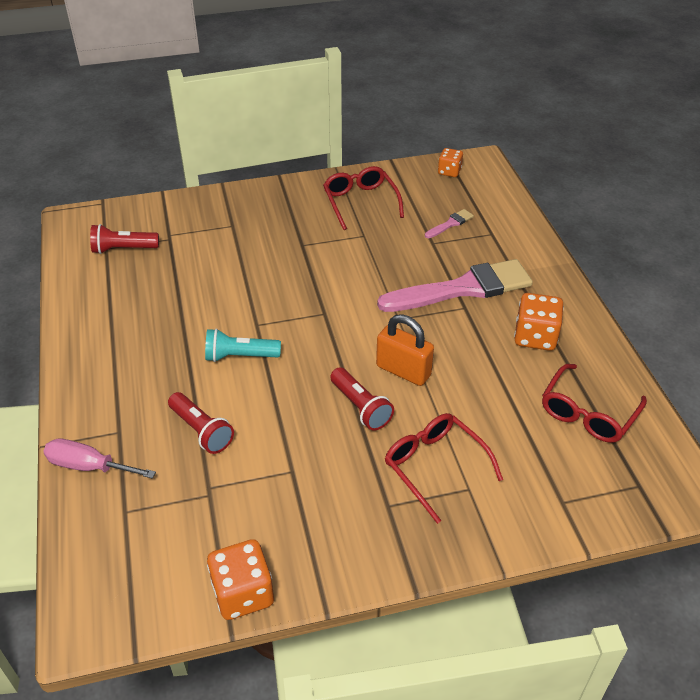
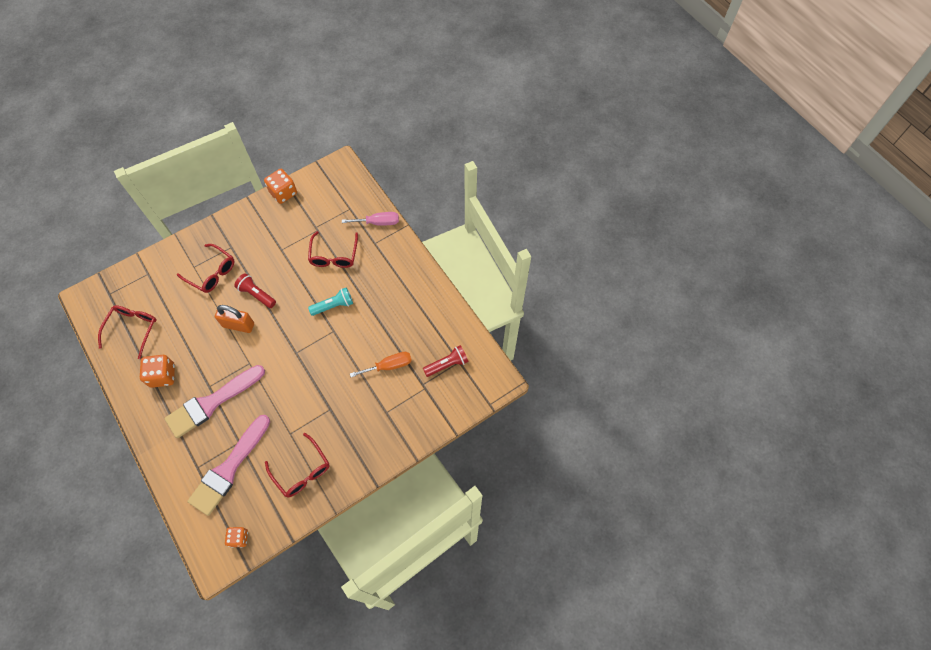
camera: 160 degrees right, 20 degrees up
red flashlight [168,392,234,454] -> red glasses [308,231,358,268]
pink brush [425,209,474,238] -> pink brush [187,415,270,516], size x2.42
none -> orange screwdriver [350,352,412,377]

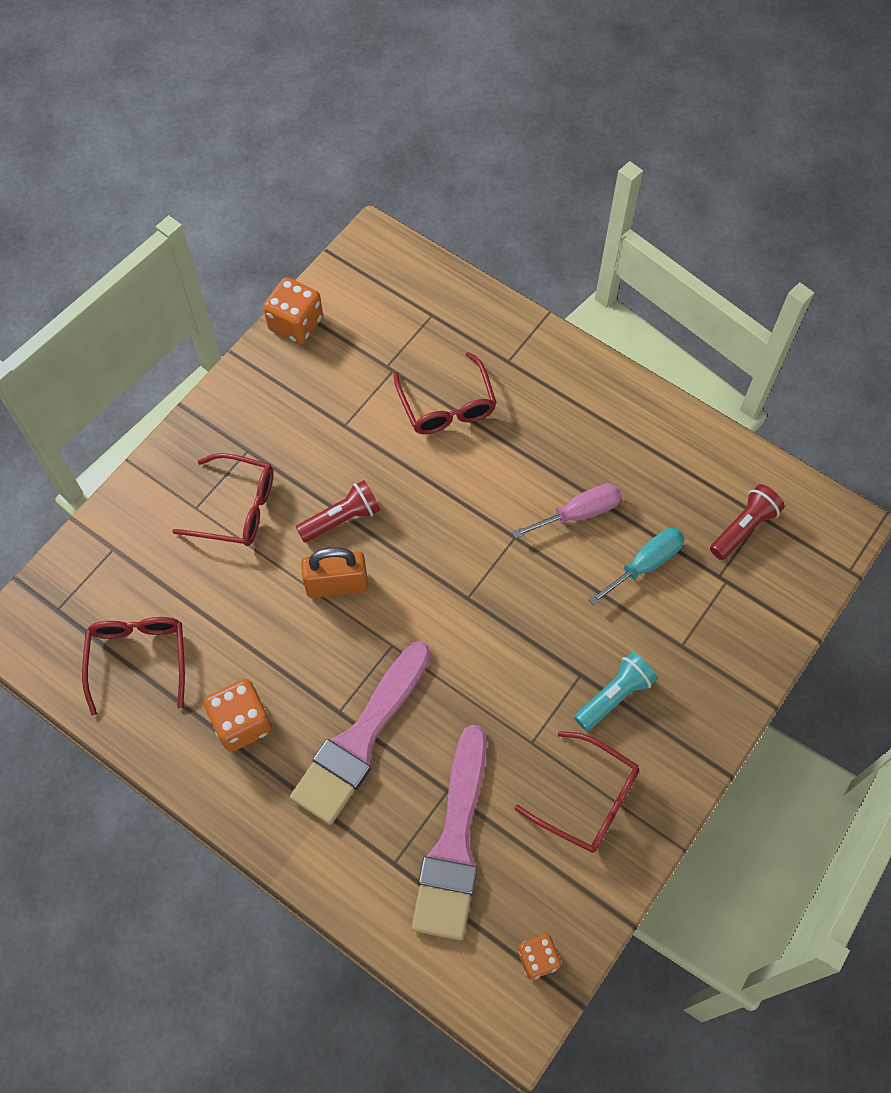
camera: 20 degrees left, 0 degrees up
red flashlight [234,273,276,308] -> red flashlight turned 135 degrees clockwise [296,480,380,542]
turquoise flashlight [308,287,353,316] -> turquoise flashlight moved to [574,652,657,731]
pink screwdriver [342,212,399,226] -> pink screwdriver moved to [512,483,622,538]
orange screwdriver [350,352,412,377] -> turquoise screwdriver [589,528,685,606]

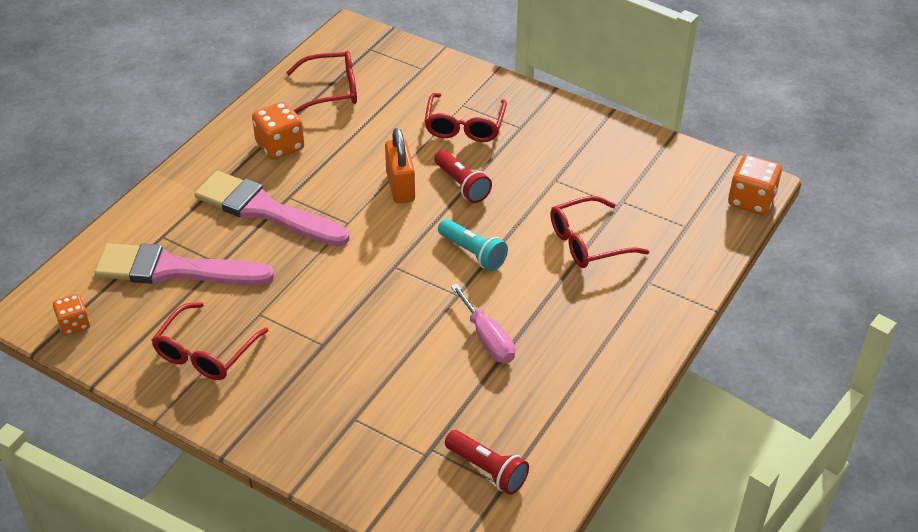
camera: 85 degrees right, 20 degrees down
orange dice [263,277,323,344] -> orange dice moved to [728,155,782,215]
turquoise flashlight [574,652,657,731] -> turquoise flashlight moved to [438,219,508,271]
turquoise screwdriver [589,528,685,606] -> none

